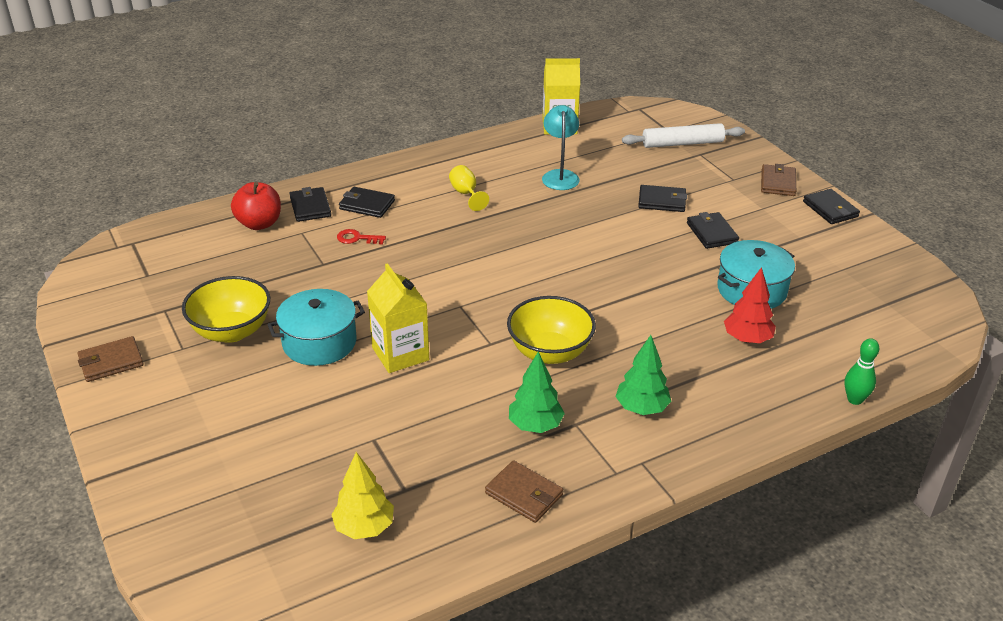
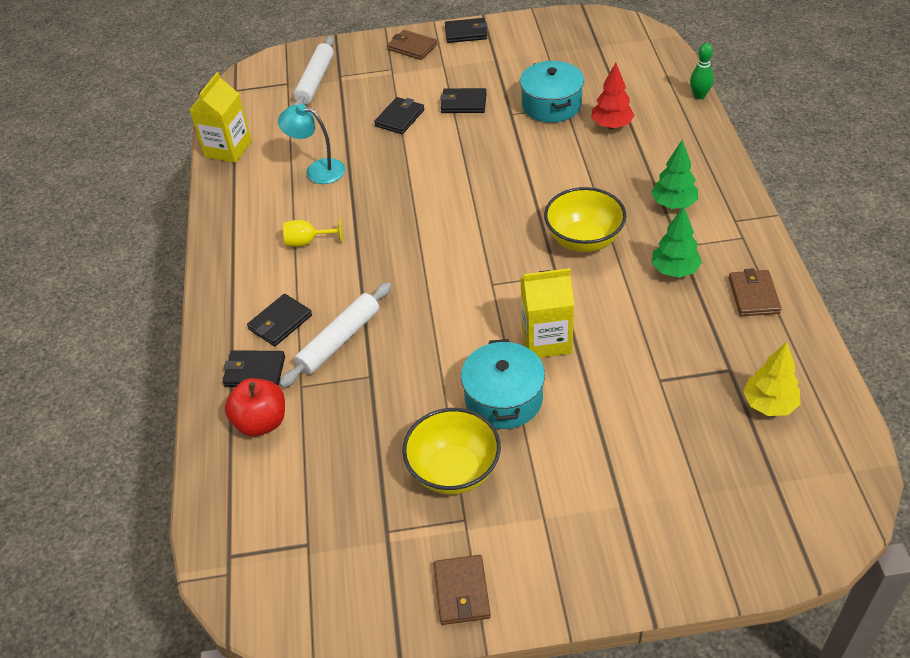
camera: 65 degrees left, 10 degrees up
red key [337,229,386,244] -> white rolling pin [279,282,391,388]
brown wallet [485,460,563,523] -> brown wallet turned 60 degrees counterclockwise [729,268,781,316]

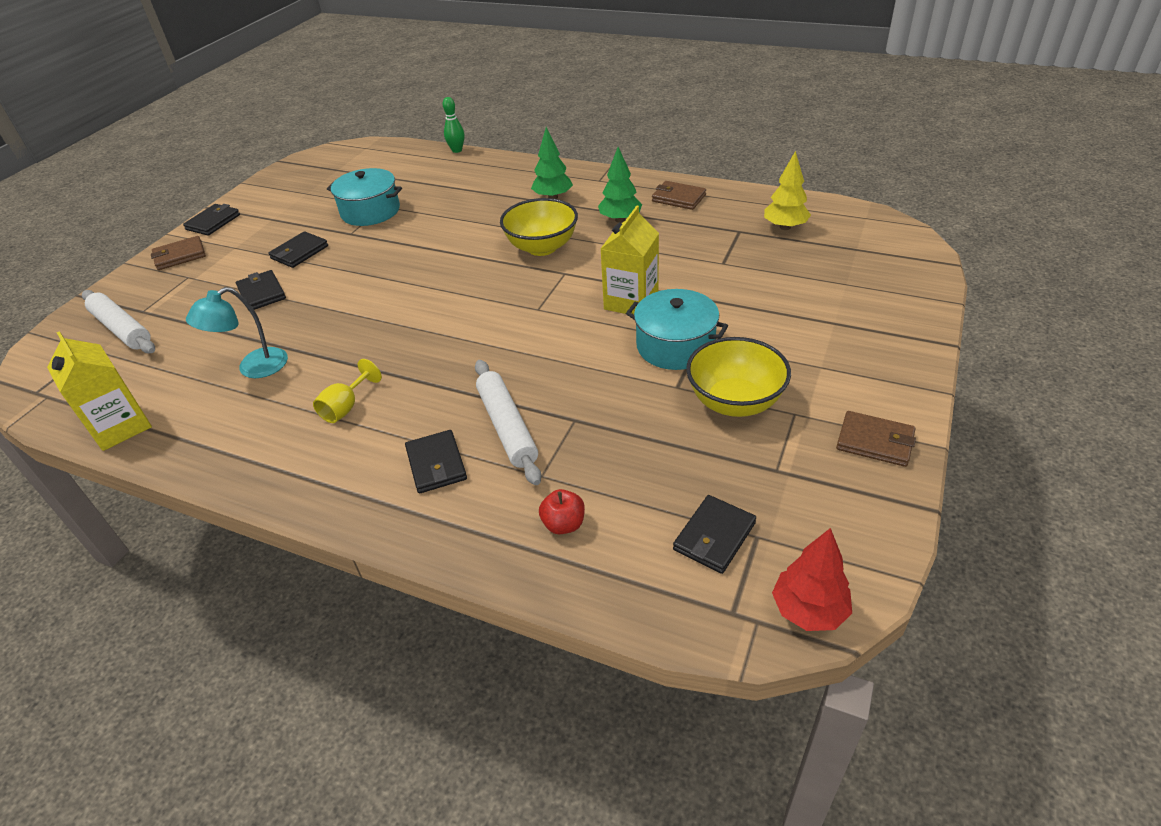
camera: 60 degrees left, 5 degrees down
black wallet [223,350,285,387] -> black wallet moved to [673,495,756,574]
red apple [225,378,285,437] -> red apple [539,489,585,534], size x0.62
red tree [591,63,635,129] -> red tree moved to [772,528,852,631]

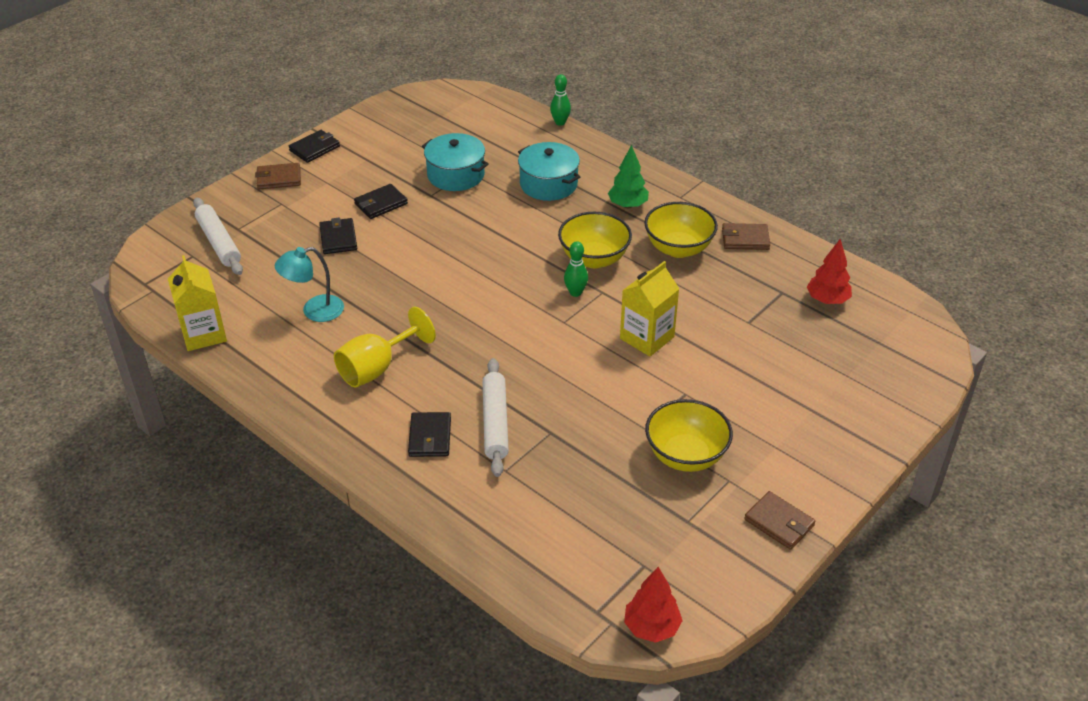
camera: 15 degrees right, 0 degrees up
yellow goblet [313,359,382,423] -> yellow goblet [334,307,436,387], size x1.68
red apple [539,489,585,534] -> none
green tree [598,147,642,223] -> yellow bowl [645,202,718,258]
turquoise pot [626,289,728,370] -> turquoise pot moved to [518,142,580,201]
brown wallet [652,181,706,210] -> brown wallet turned 45 degrees counterclockwise [722,223,770,250]
black wallet [673,495,756,574] -> none
yellow tree [764,151,811,230] -> red tree [807,239,852,304]
none -> green bowling pin [564,241,588,297]

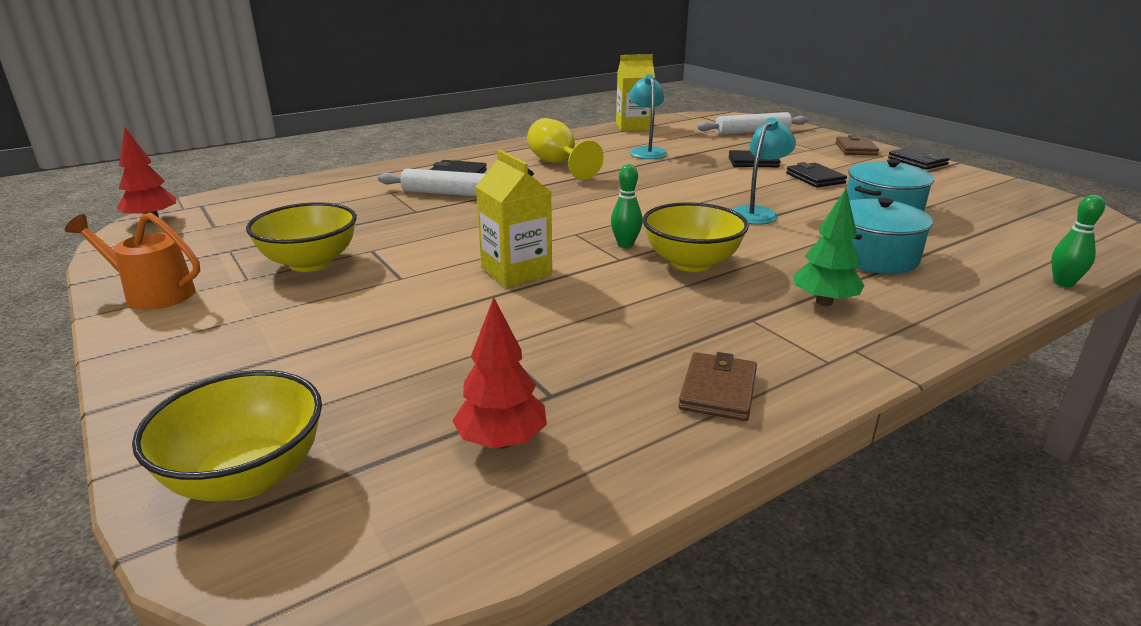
camera: 105 degrees right, 15 degrees down
yellow bowl [645,202,718,258] -> yellow bowl moved to [132,370,322,501]
brown wallet [744,491,816,550] -> orange watering can [65,213,200,310]
none -> turquoise lamp [733,117,796,225]

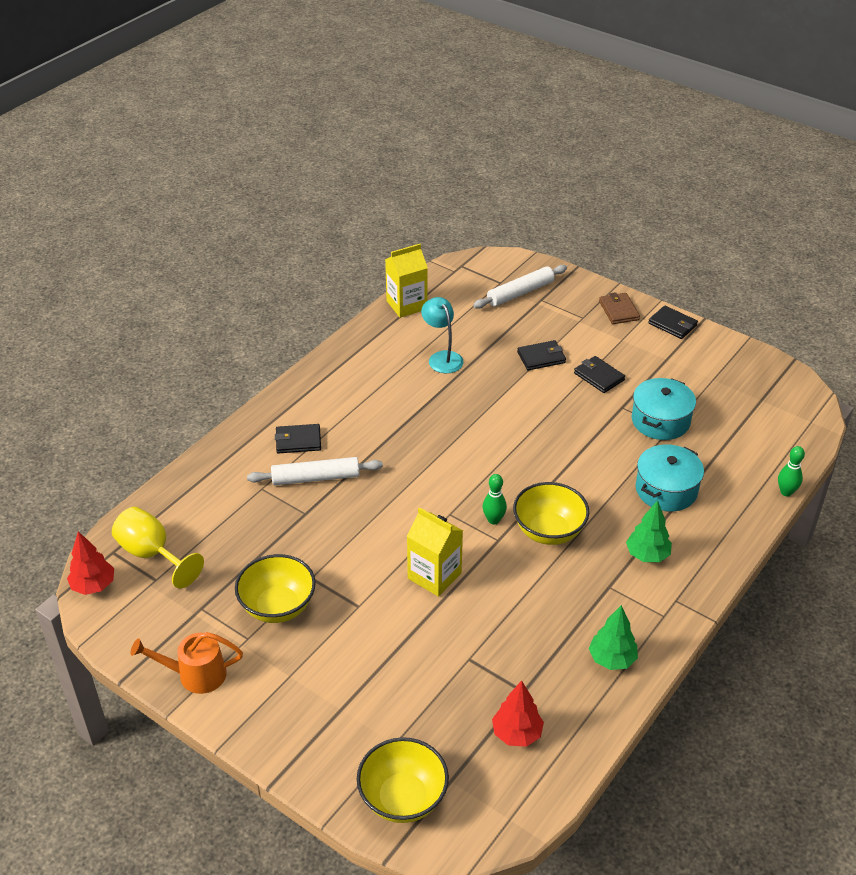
camera: 20 degrees left, 15 degrees up
yellow goblet [527,118,604,180] -> yellow goblet moved to [112,507,204,589]
brown wallet [678,352,757,421] -> green tree [589,605,638,670]
turquoise lamp [733,117,796,225] -> none

